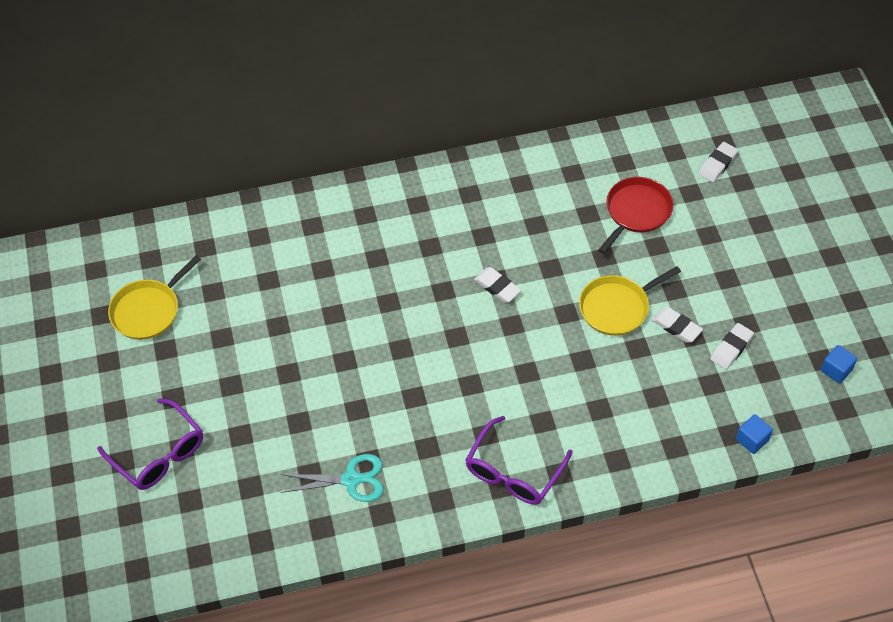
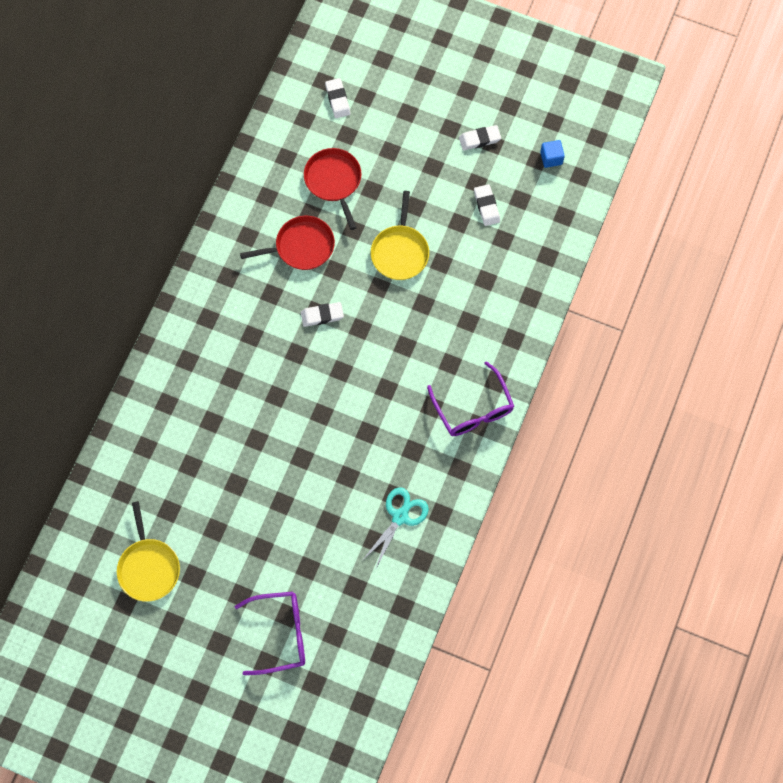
camera: 55 degrees left, 15 degrees up
white eraser [652,307,703,343] -> white eraser moved to [459,125,501,150]
blue cube [736,414,773,454] -> none
none -> red pan [240,216,335,270]

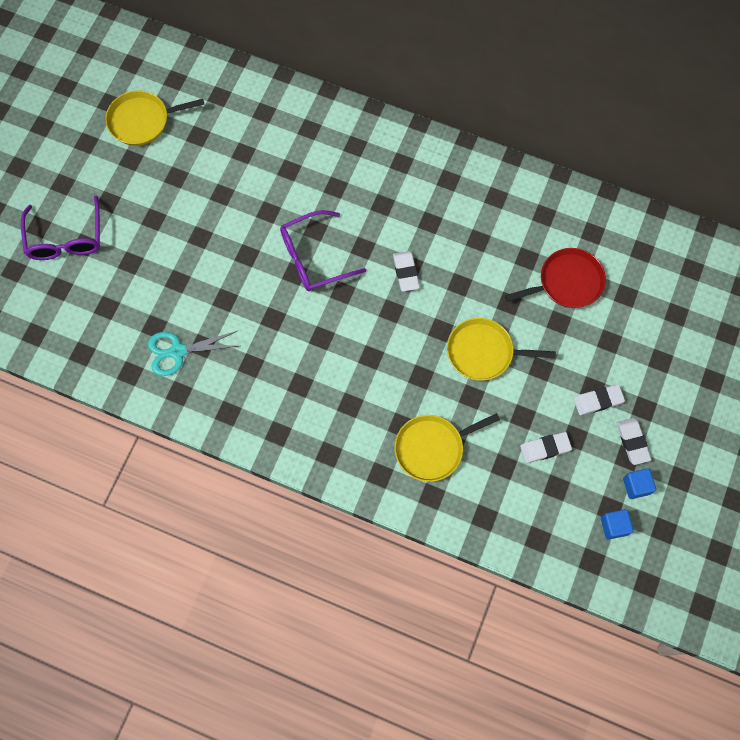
camera: 90 degrees right, 0 degrees up
red pan [240,216,335,270] -> none
white eraser [325,78,351,118] -> white eraser moved to [574,384,625,415]
turquoise scissors [362,487,429,570] -> turquoise scissors turned 135 degrees clockwise [148,331,239,376]
purple glasses [427,361,514,436] -> purple glasses moved to [280,210,366,291]
none -> yellow pan [395,413,500,482]
none -> blue cube [623,468,656,499]

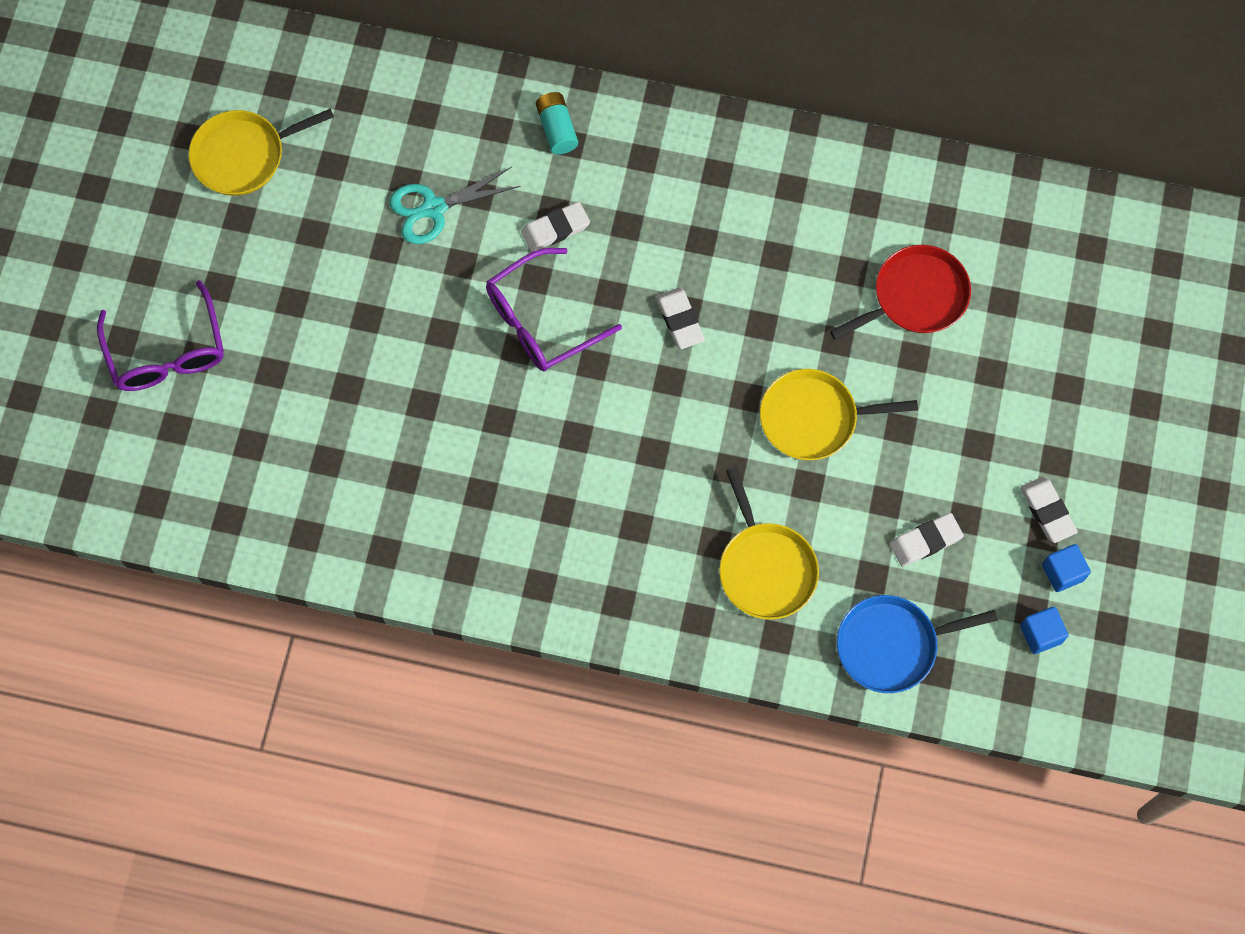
camera: 10 degrees left, 0 degrees up
turquoise scissors [148,331,239,376] -> turquoise scissors moved to [389,167,520,244]
yellow pan [395,413,500,482] -> yellow pan turned 75 degrees counterclockwise [719,467,819,620]
white eraser [574,384,625,415] -> white eraser moved to [521,202,590,252]
none -> turquoise battery [536,92,578,154]
none -> blue pan [837,595,998,693]

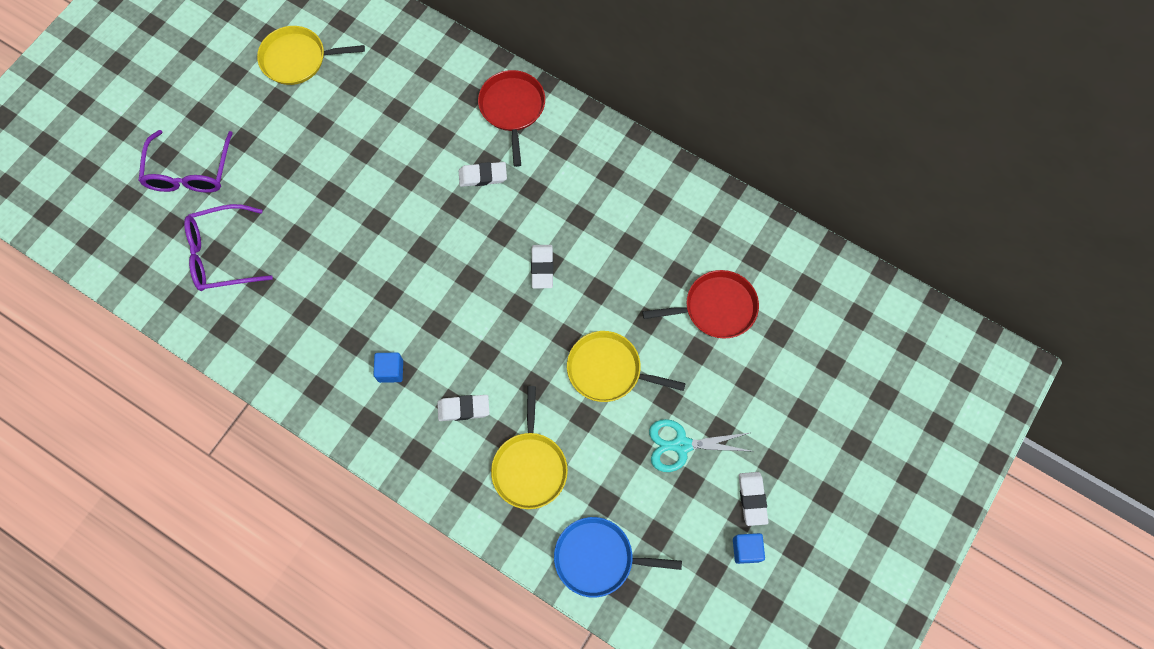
camera: 20 degrees right, 0 degrees up
turquoise scissors [389,167,520,244] -> turquoise scissors moved to [649,419,752,472]
purple glasses [486,248,622,372] -> purple glasses moved to [184,204,273,291]
turquoise battery [536,92,578,154] -> red pan [478,70,545,167]
white eraser [890,513,964,567] -> white eraser moved to [437,395,489,421]
blue cube [1020,607,1069,654] -> blue cube moved to [373,352,403,383]

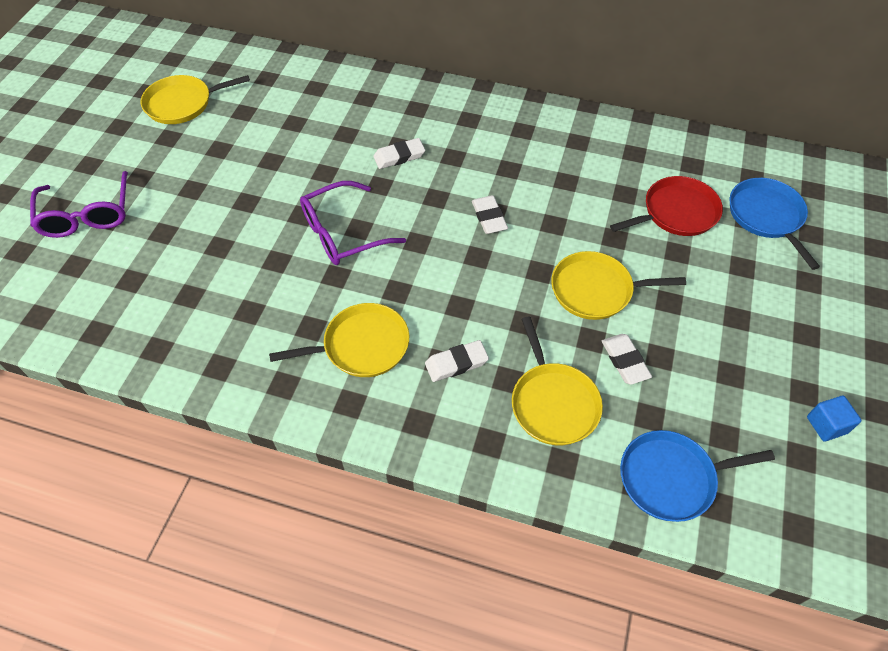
camera: 15 degrees left, 15 degrees down
purple glasses [184,204,273,291] -> purple glasses moved to [300,181,406,265]
blue cube [373,352,403,383] -> yellow pan [269,303,409,377]
red pan [478,70,545,167] -> none
turquoise scissors [649,419,752,472] -> none
white eraser [739,472,768,526] -> white eraser moved to [602,334,652,385]
none -> blue pan [729,178,820,270]

